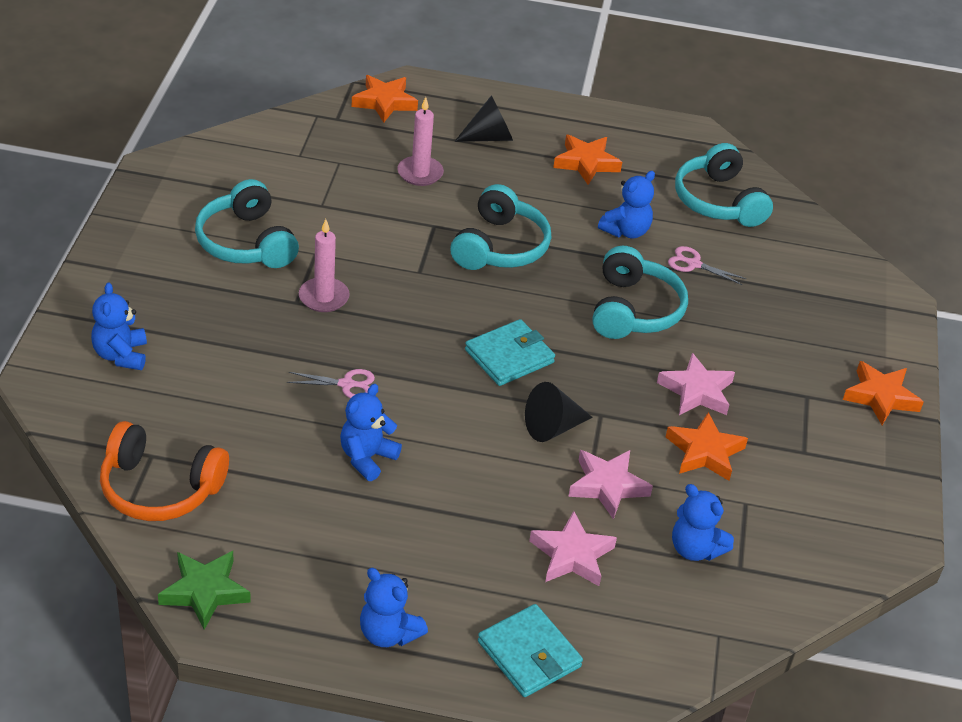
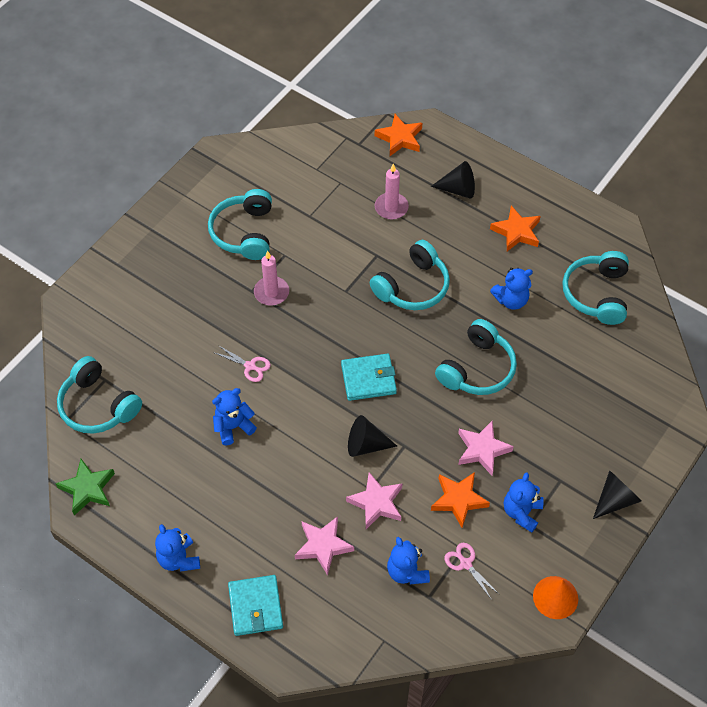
camera: 30 degrees right, 15 degrees up
blue teddy bear [91,283,147,370] -> blue teddy bear moved to [504,472,544,532]
orange headphones [100,421,229,521] -> turquoise headphones [57,356,142,434]
pink scissors [668,246,746,285] -> pink scissors moved to [444,543,499,600]
orange star [843,361,924,425] -> black cone [593,470,641,519]
none -> orange cone [533,576,578,619]

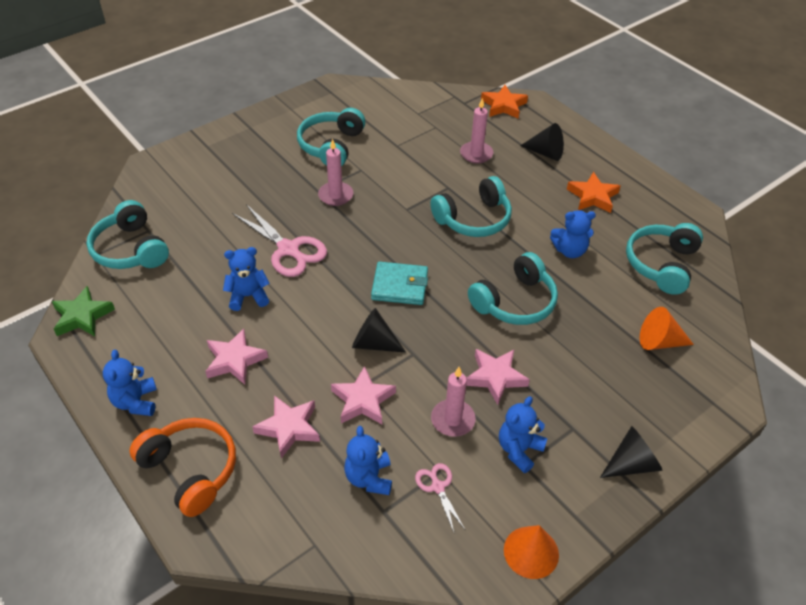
camera: 15 degrees right, 10 degrees down
pink scissors [213,345,271,382] -> pink scissors [232,204,327,277], size x1.91
turquoise wallet [228,575,283,636] -> orange headphones [129,418,236,517]
orange star [431,472,490,528] -> pink candle [431,367,476,437]
none -> pink star [205,328,268,385]
none -> orange cone [640,307,694,350]

